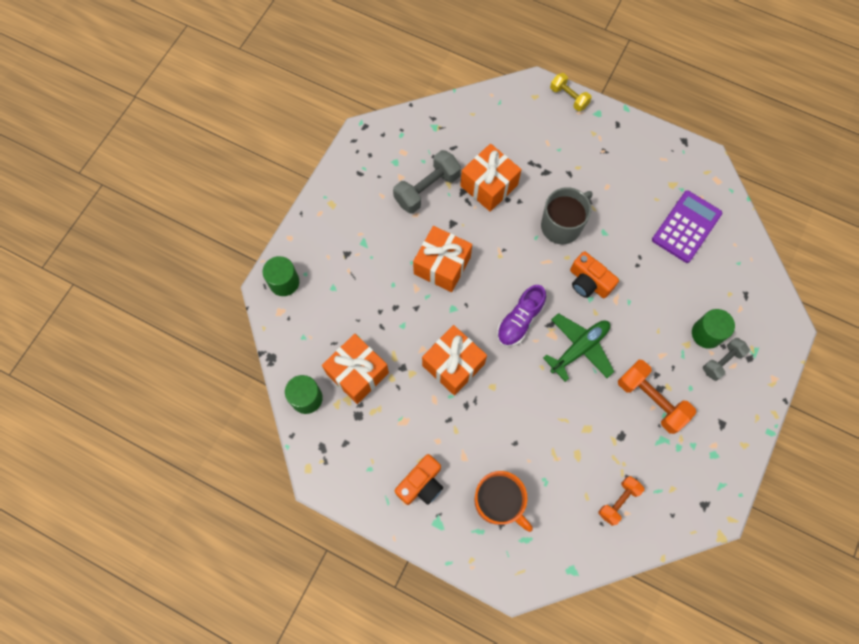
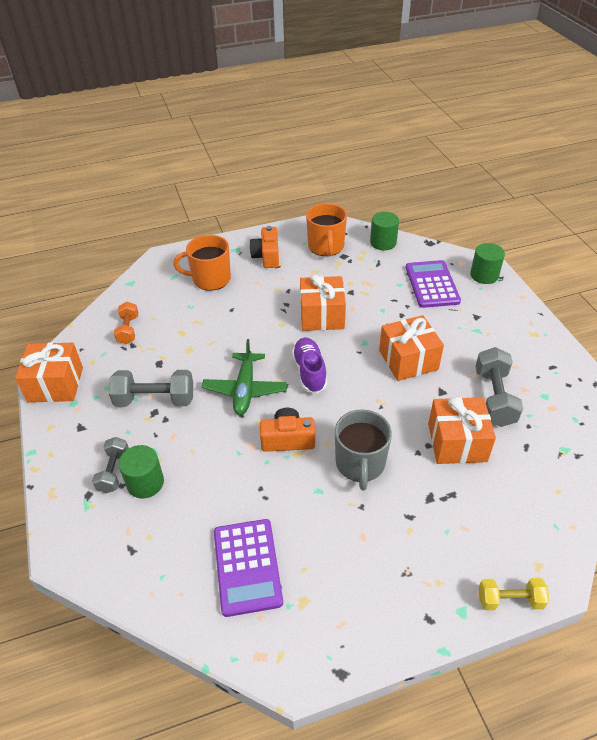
camera: 135 degrees right, 25 degrees down
orange gift [322,334,389,404] -> orange gift moved to [15,342,83,403]
orange dumbbell [618,360,696,434] -> grey dumbbell [109,370,193,407]
none -> orange mug [306,203,347,256]
none -> purple calculator [406,260,461,308]

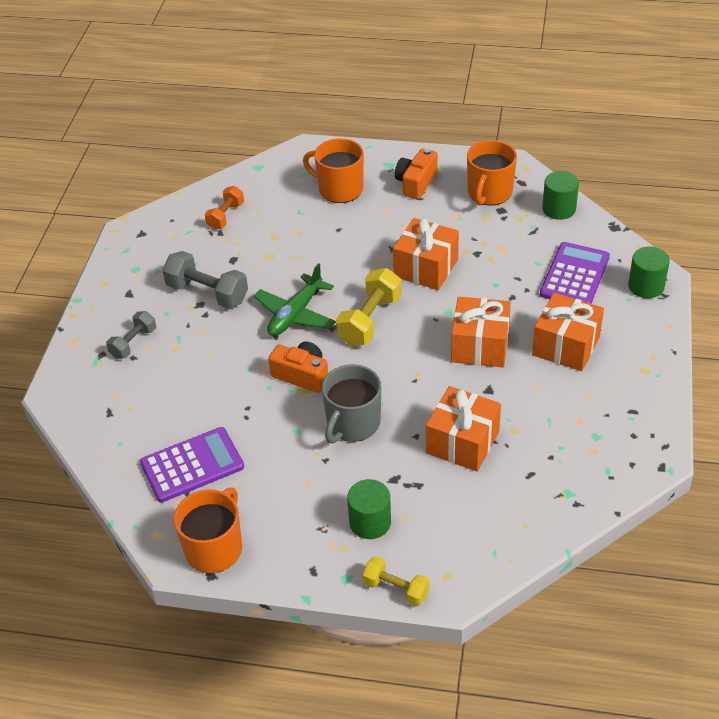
camera: 30 degrees right, 0 degrees up
orange gift [15,342,83,403] -> orange gift moved to [532,293,604,371]
green cylinder [118,445,164,499] -> green cylinder moved to [347,479,391,539]
purple calculator [214,519,283,617] -> purple calculator turned 135 degrees counterclockwise [140,427,244,502]
purple shoe [292,338,327,394] -> yellow dumbbell [336,268,402,346]
grey dumbbell [476,347,523,427] -> none
none -> orange mug [174,487,242,573]

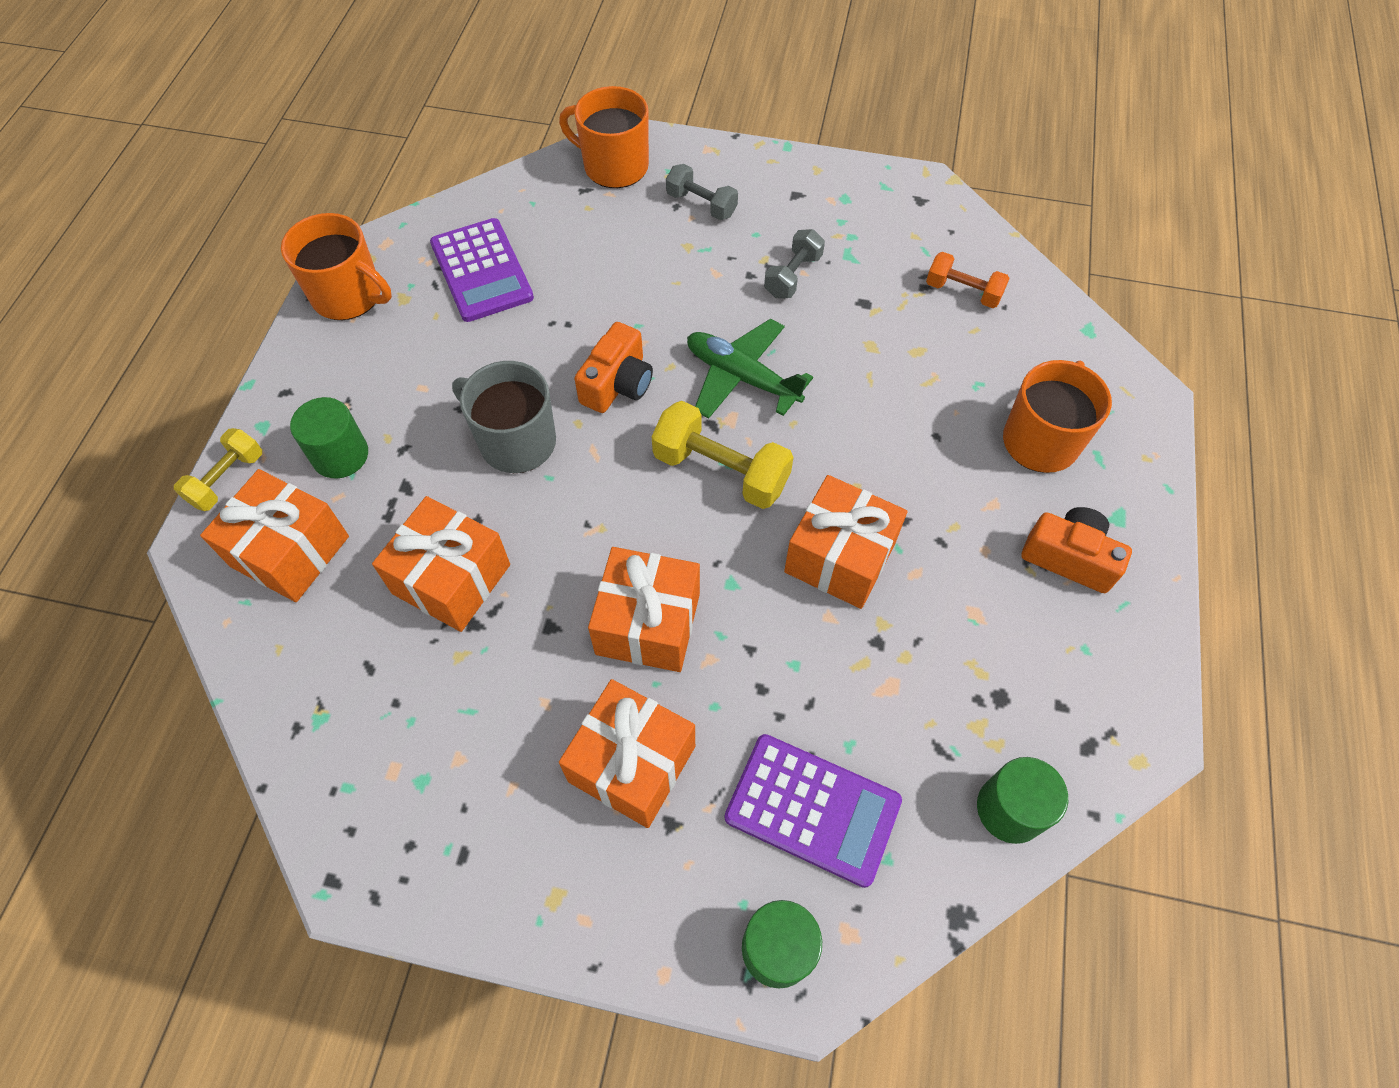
camera: 90 degrees right, 15 degrees up
grey dumbbell [162,251,248,309] -> grey dumbbell [764,229,825,298], size x0.63
orange mug [467,140,517,205] -> orange mug moved to [559,86,649,188]
none -> orange gift [200,469,349,602]

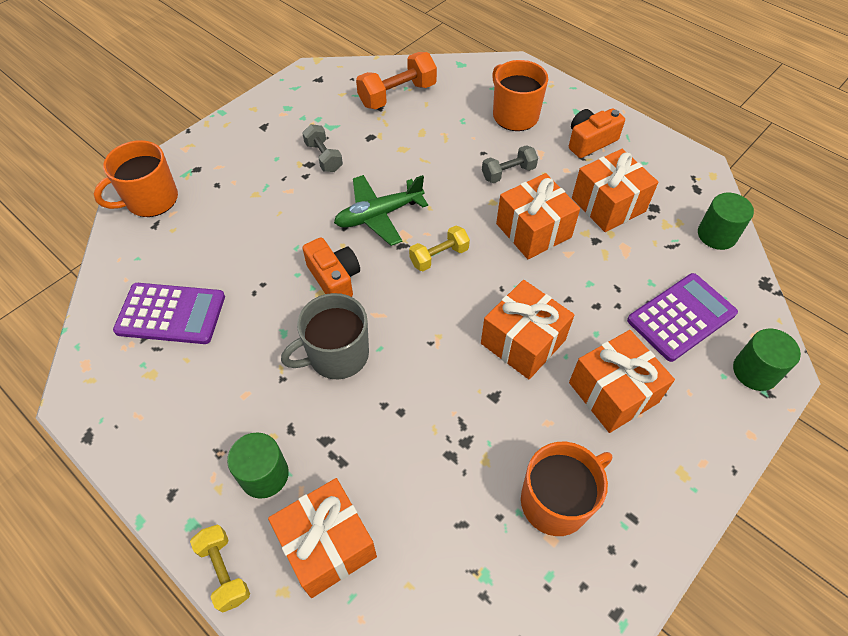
camera: 60 degrees left, 5 degrees down
orange mug [281,213,392,320] -> orange mug moved to [521,442,612,536]
orange gift [372,496,510,632] -> orange gift moved to [572,149,658,232]
yellow dumbbell [651,401,793,509] -> yellow dumbbell [409,226,470,271], size x0.63
grey dumbbell [666,164,738,220] -> grey dumbbell moved to [482,145,538,183]
orange dumbbell [926,252,1010,308] -> orange dumbbell [356,52,437,109], size x1.59

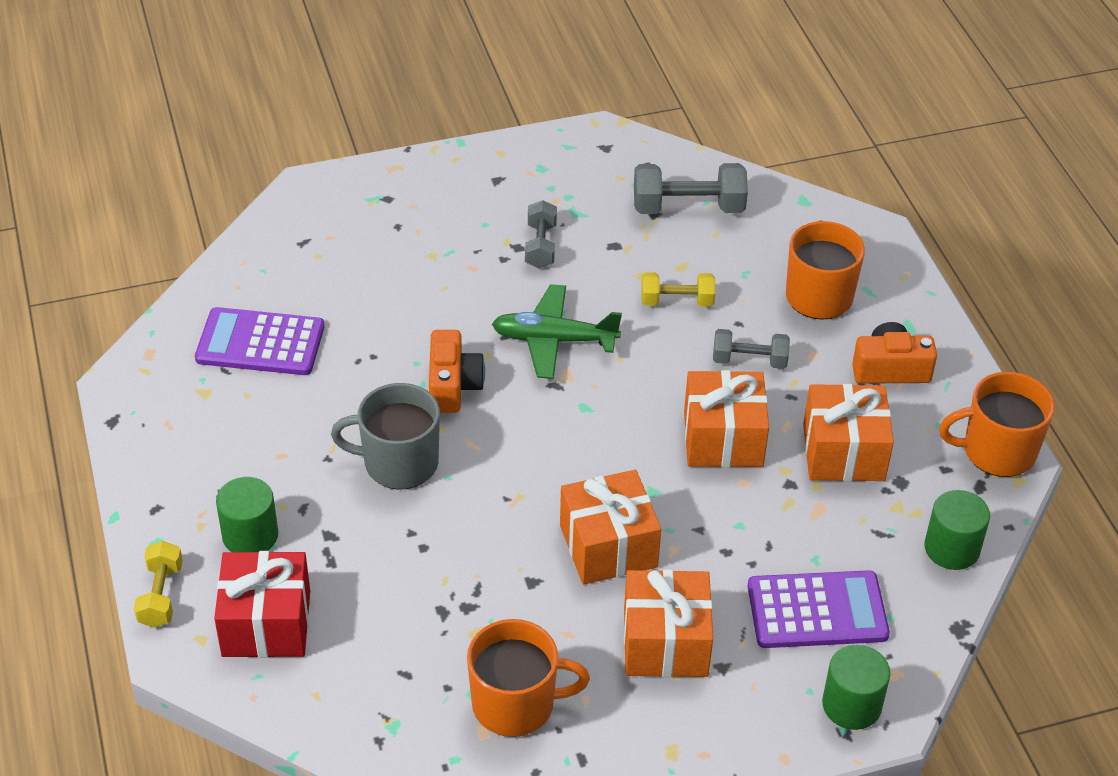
camera: 30 degrees right, 10 degrees down
orange mug [94,140,178,217] -> orange mug moved to [939,372,1055,477]
purple calculator [113,283,225,344] -> purple calculator turned 150 degrees clockwise [195,307,325,375]
orange gift [268,478,377,598] -> red gift [214,551,310,658]
orange dumbbell [356,52,437,109] -> grey dumbbell [634,163,748,214]
yellow dumbbell [409,226,470,271] -> yellow dumbbell moved to [641,272,715,307]

